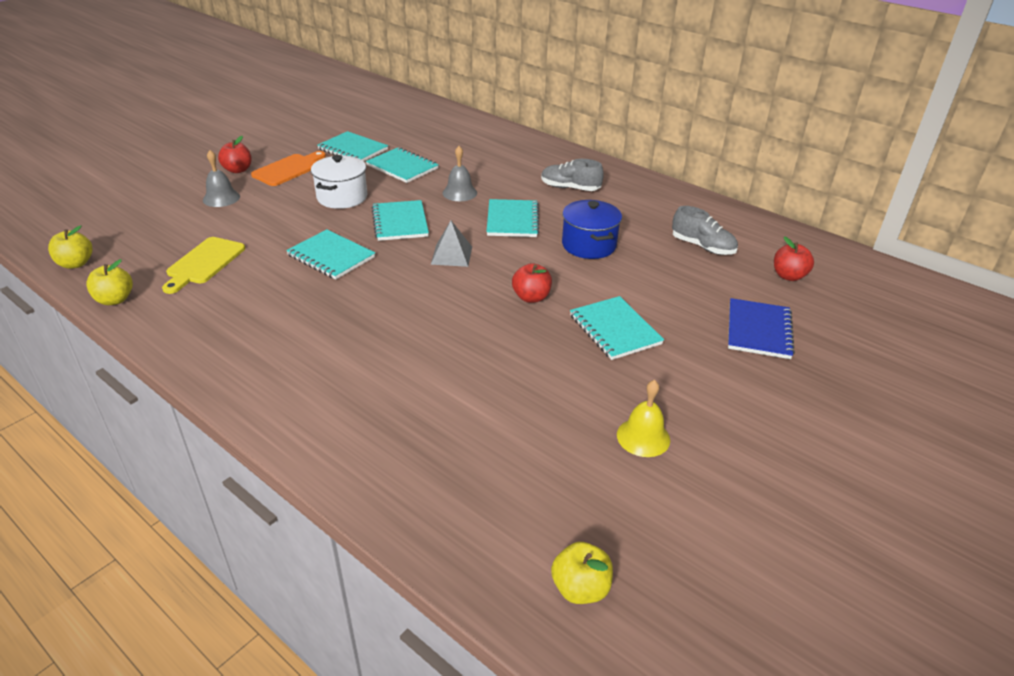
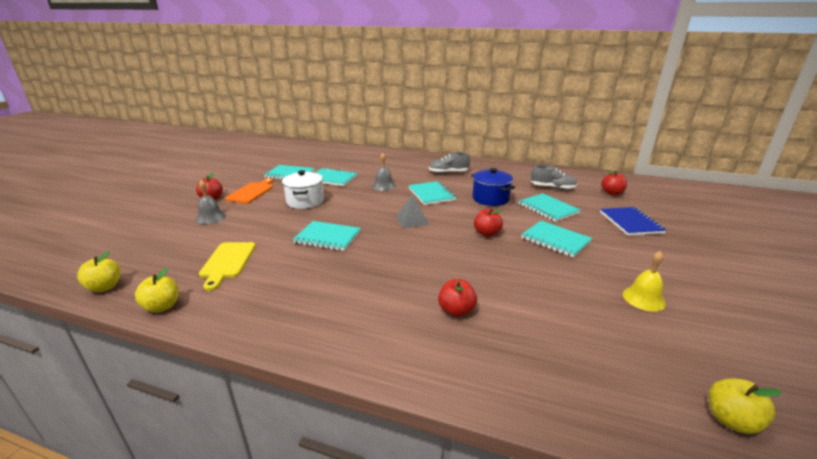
camera: 20 degrees left, 10 degrees down
turquoise notebook [372,200,429,241] -> turquoise notebook moved to [519,193,581,222]
none -> red apple [438,279,477,317]

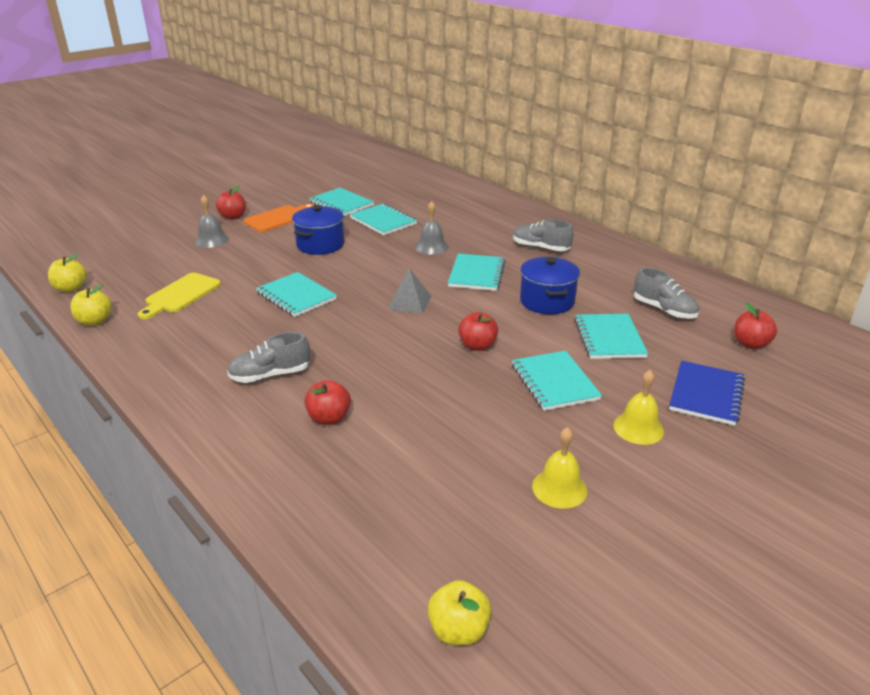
camera: 30 degrees right, 5 degrees up
white pot [282,170,324,209] -> blue pot [292,205,344,255]
none -> grey shoe [227,332,310,383]
none -> yellow bell [613,370,664,445]

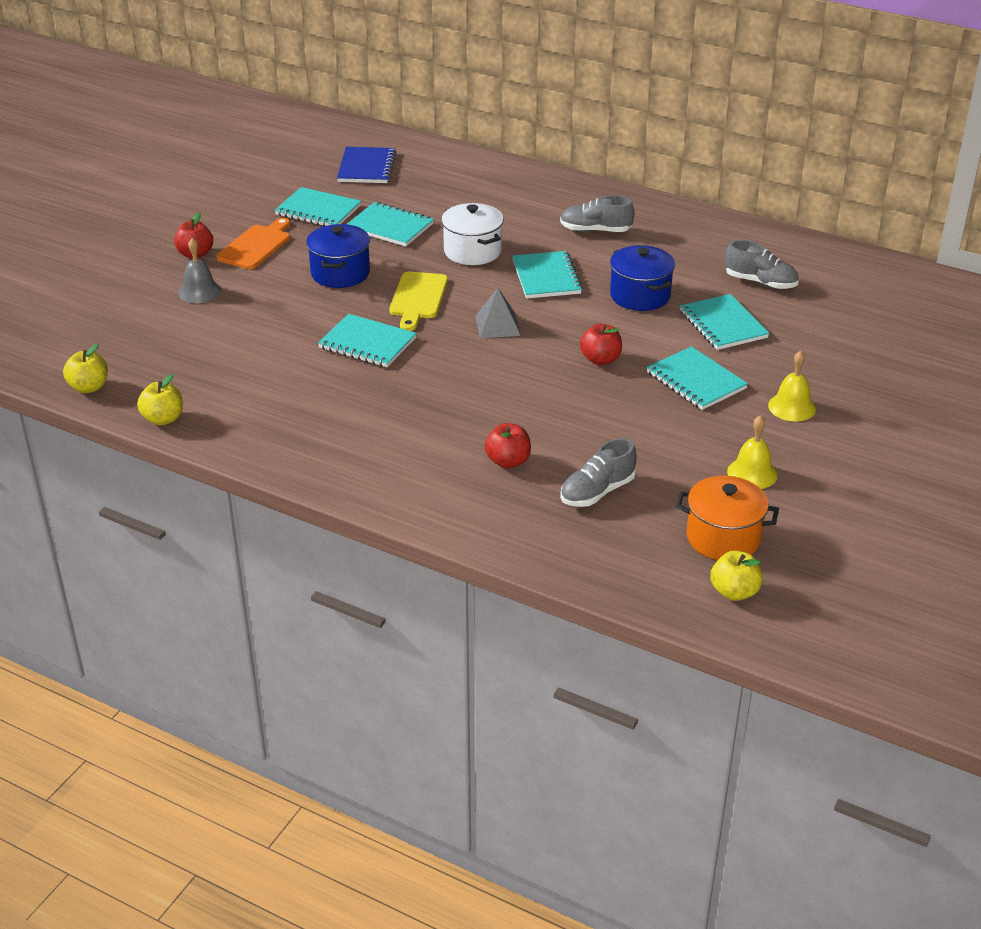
camera: 20 degrees left, 5 degrees up
yellow cutting board [138,273,221,320] -> yellow cutting board moved to [389,272,448,331]
grey shoe [227,332,310,383] -> grey shoe moved to [560,438,637,507]
grey bell [415,201,449,255] -> white pot [441,203,504,265]
blue notebook [669,361,745,426] -> blue notebook moved to [337,147,396,183]
red apple [734,302,777,349] -> none
none -> orange pot [676,476,779,560]

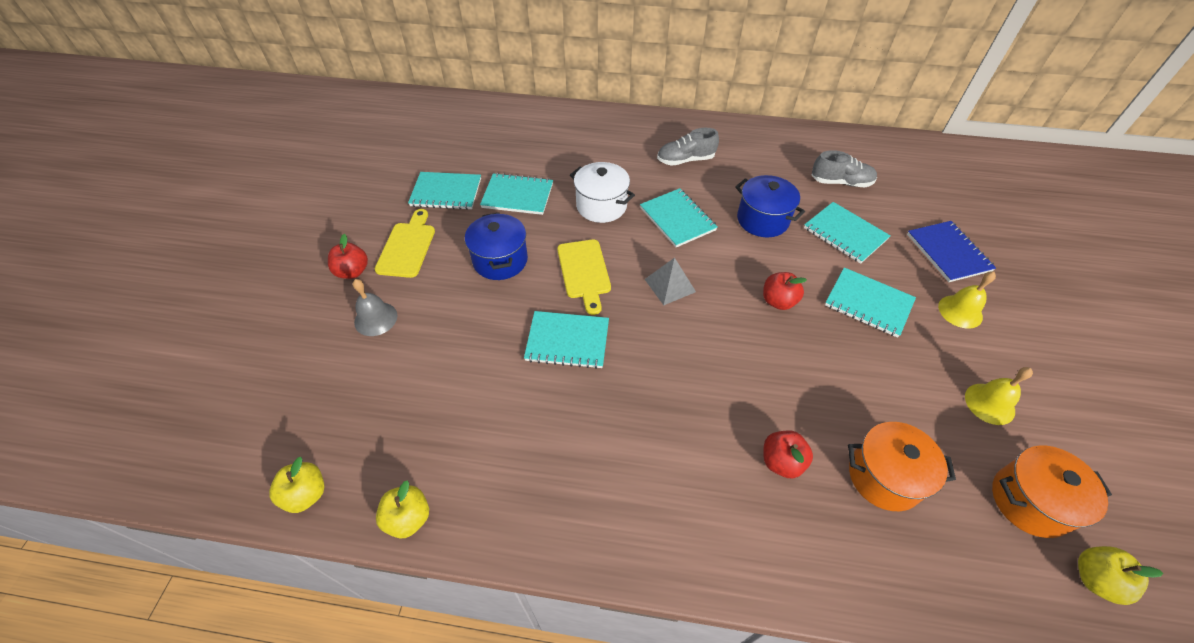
camera: 20 degrees left, 15 degrees up
orange cutting board [216,217,290,269] -> yellow cutting board [375,209,435,278]
blue notebook [337,147,396,183] -> blue notebook moved to [907,221,996,282]
grey shoe [560,438,637,507] -> orange pot [848,422,956,511]

